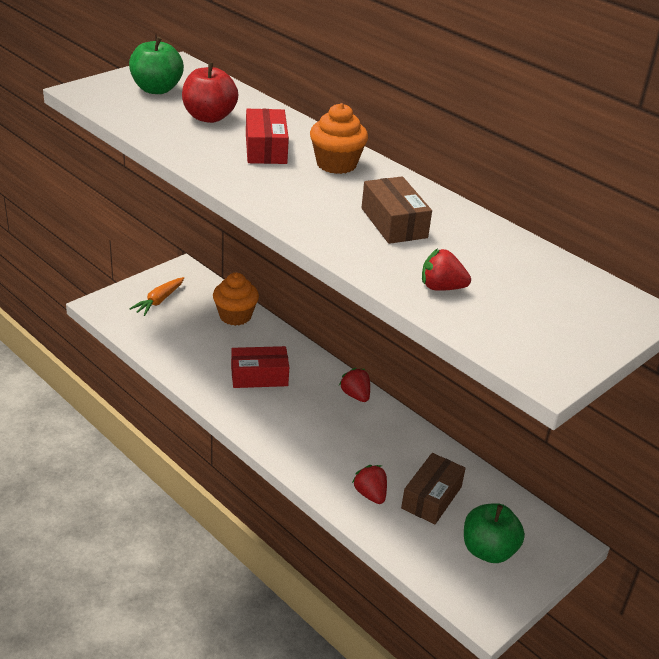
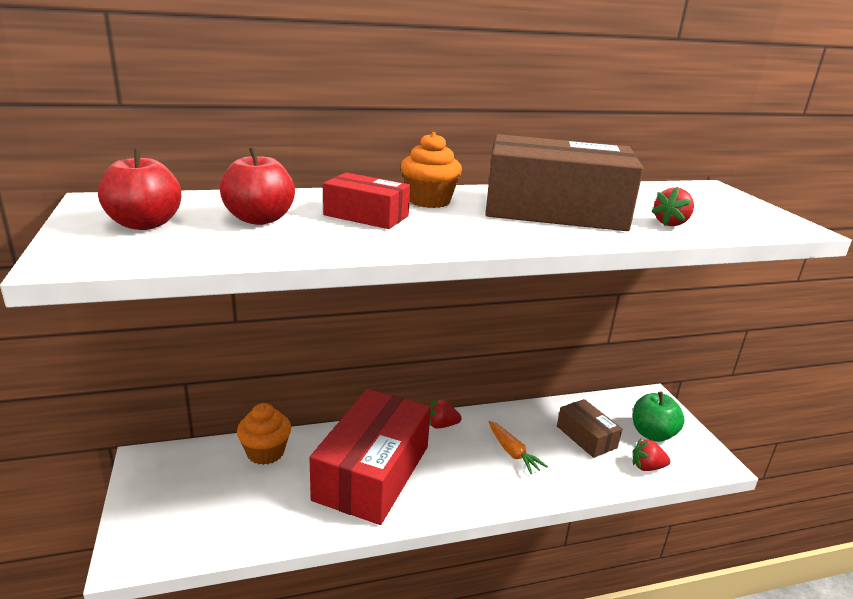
camera: 60 degrees left, 10 degrees down
green apple [129,37,184,94] -> red apple [98,149,181,230]
orange carrot [129,277,184,316] -> orange carrot moved to [489,421,548,474]
red box [231,346,289,388] -> red box [309,389,431,525], size x2.00
red strawberry [352,465,387,504] -> red strawberry moved to [633,439,670,471]
brown box [362,176,432,244] -> brown box [485,134,643,231], size x2.00

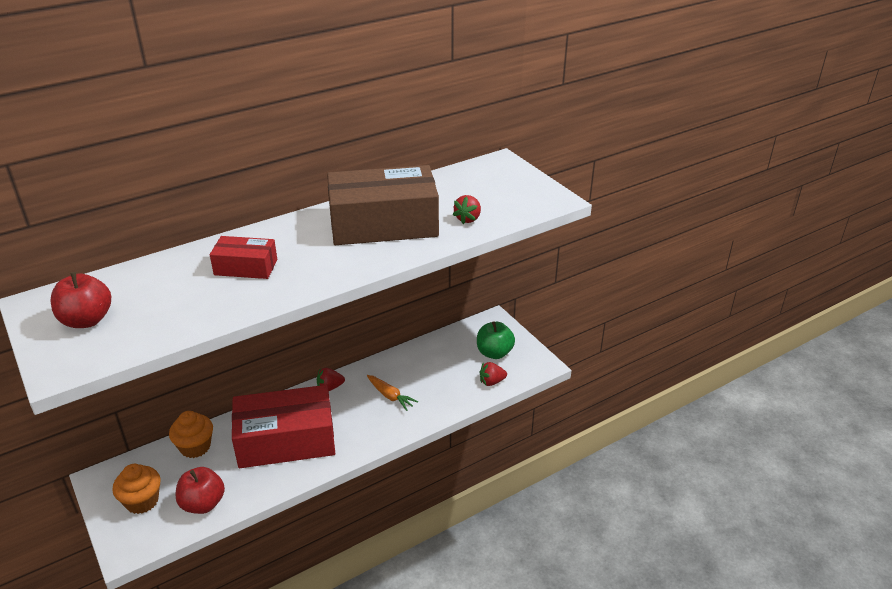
camera: 15 degrees left, 10 degrees up
red apple [220,147,295,225] -> red apple moved to [176,467,225,514]
red box [309,389,431,525] -> red box turned 75 degrees clockwise [232,385,335,468]
orange cupcake [401,132,462,208] -> orange cupcake moved to [113,464,161,514]
brown box [557,399,622,458] -> none

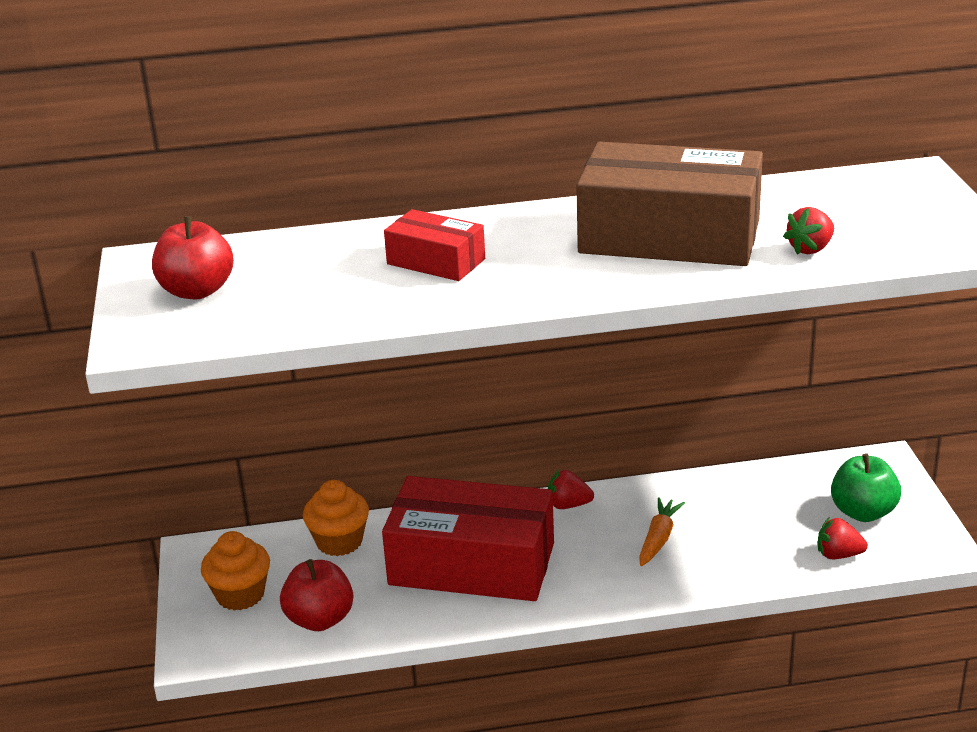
camera: 25 degrees right, 5 degrees down
orange carrot [367,375,418,411] -> orange carrot turned 135 degrees counterclockwise [639,497,685,566]

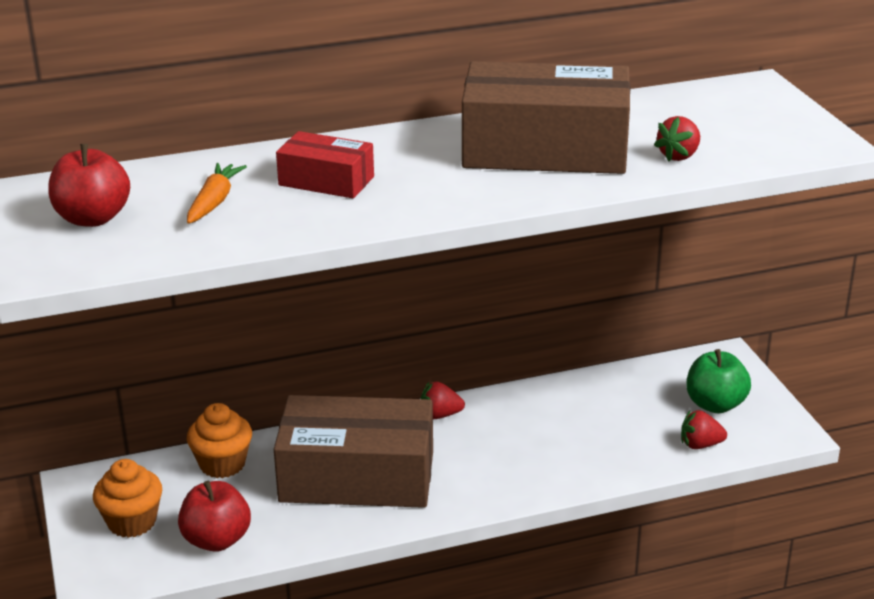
camera: 10 degrees left, 0 degrees up
red box [382,476,554,601] -> brown box [274,395,433,508]
orange carrot [639,497,685,566] -> orange carrot moved to [187,163,247,224]

